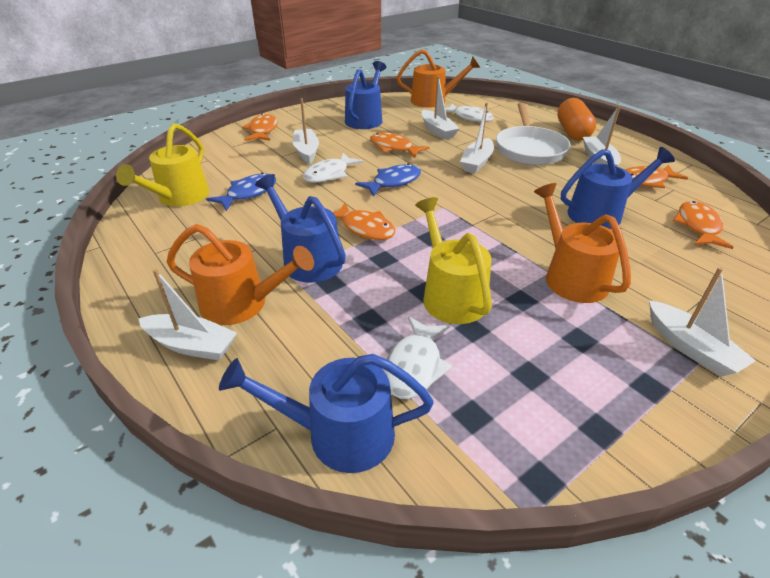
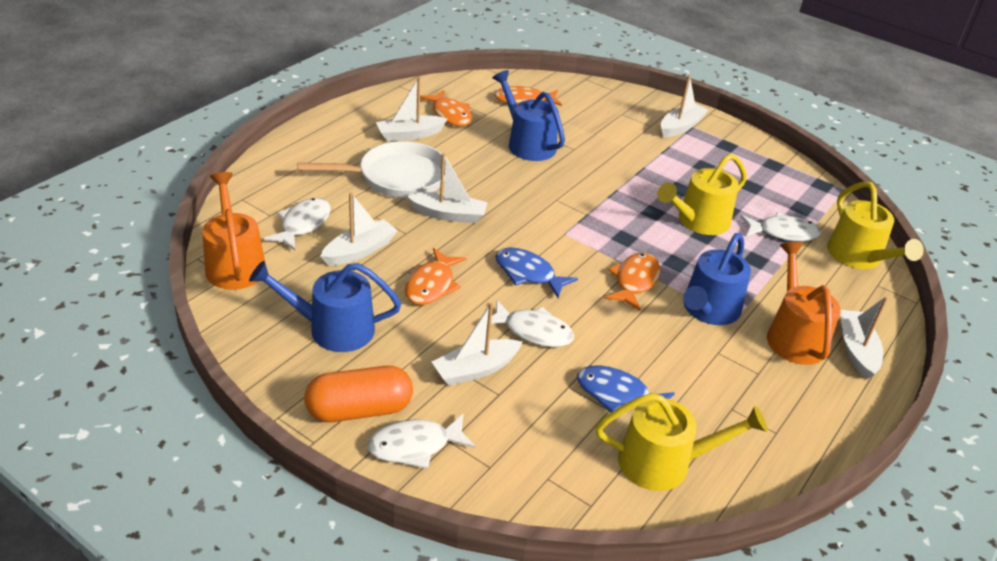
camera: 110 degrees left, 0 degrees up
blue watering can [219,354,434,473] -> yellow watering can [827,182,924,269]
orange fish [242,114,278,141] -> white fish [367,413,476,469]
orange watering can [534,183,631,303] -> none
orange capsule [557,98,596,141] -> orange capsule moved to [304,366,413,422]

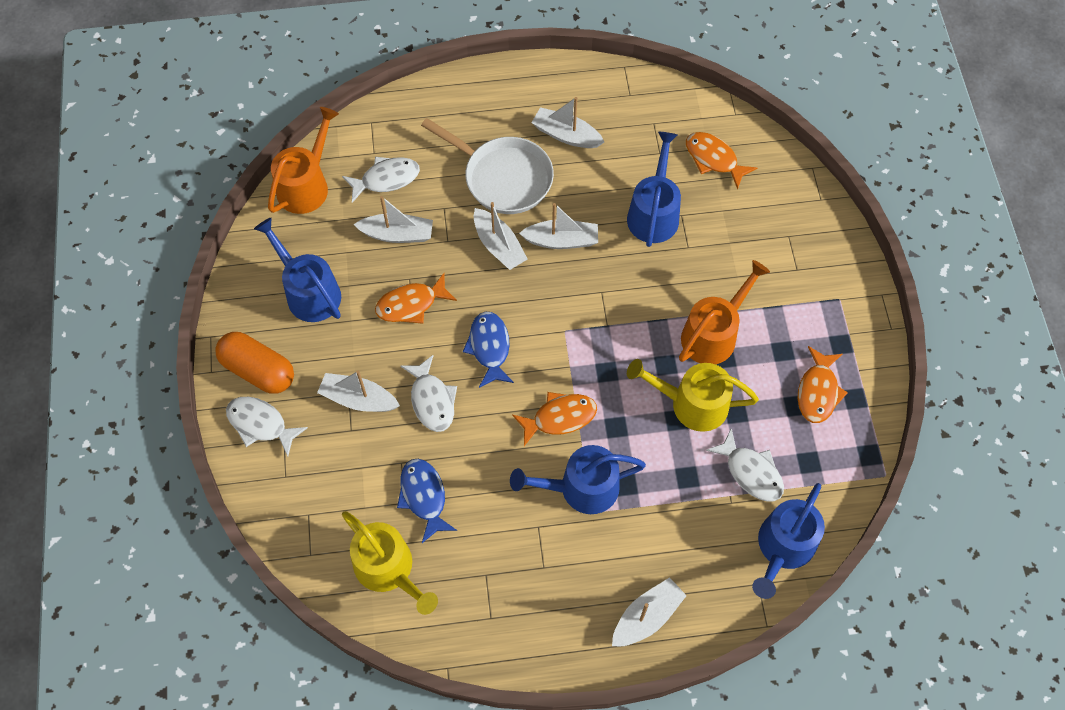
camera: 50 degrees right, 25 degrees up
orange fish [420,90,472,126] -> orange fish moved to [797,346,848,423]
white boat [661,75,708,137] -> white boat moved to [519,203,598,249]
orange watering can [767,242,840,365] -> orange watering can moved to [679,260,770,364]
yellow watering can [827,182,924,269] -> blue watering can [752,483,825,599]

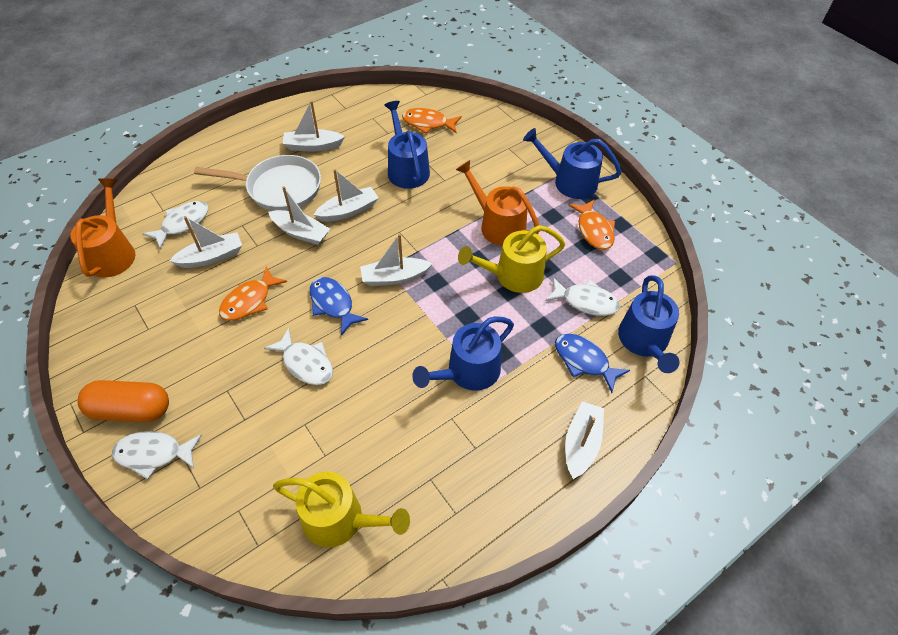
camera: 30 degrees left, 10 degrees down
blue watering can [254,218,341,322] -> blue watering can moved to [523,128,622,199]
white boat [317,371,400,412] -> white boat moved to [360,234,433,286]
blue fish [397,459,457,543] -> blue fish moved to [555,334,630,393]
orange fish [512,392,597,446] -> none
orange watering can [679,260,770,364] -> orange watering can turned 60 degrees counterclockwise [456,160,539,246]

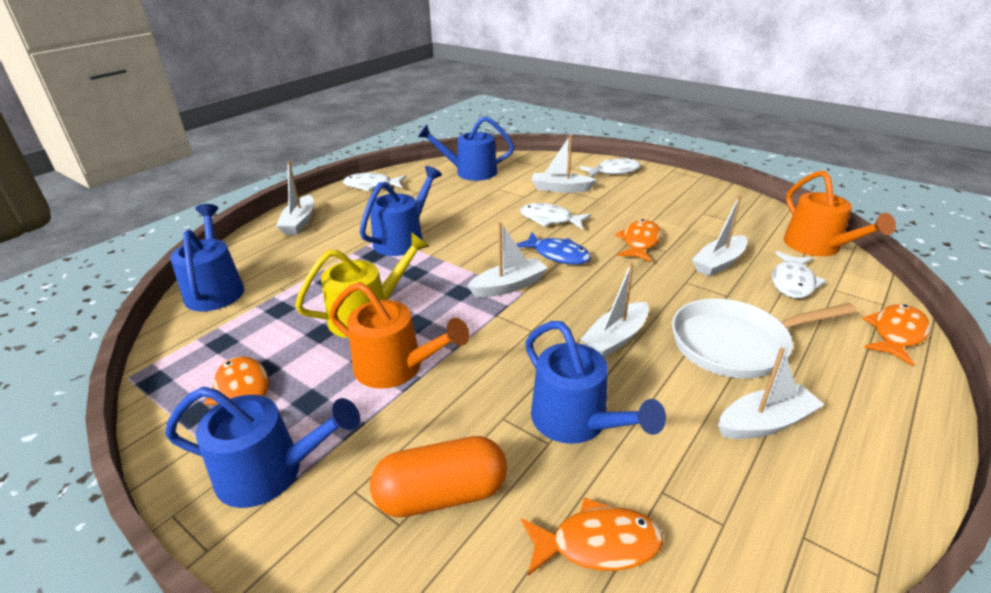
camera: 165 degrees right, 20 degrees down
orange capsule [77,380,169,422] -> orange capsule moved to [370,436,507,517]
white boat [268,186,330,245] -> white boat moved to [532,134,597,193]
yellow watering can [273,472,410,547] -> blue watering can [418,116,514,181]
white fish [545,277,620,316] -> white fish moved to [343,173,406,191]
blue fish [555,334,630,393] -> none
none -> orange fish [862,304,931,366]

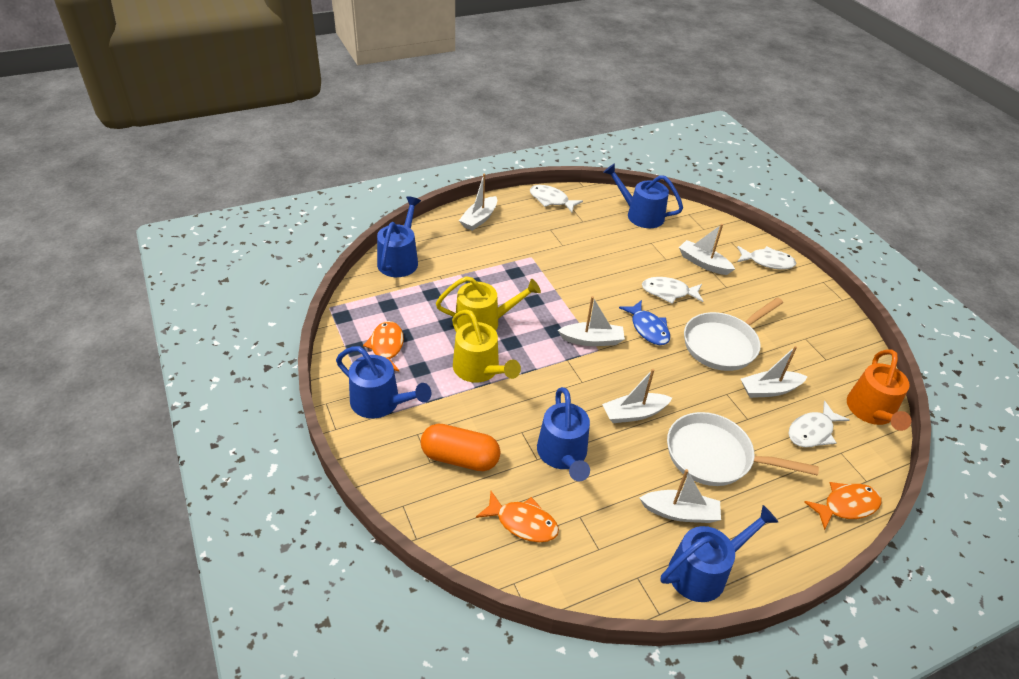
camera: 25 degrees right, 10 degrees up
orange watering can [330,282,470,389] -> yellow watering can [452,309,521,383]
blue watering can [360,166,442,256] -> blue watering can moved to [661,505,779,602]
white fish [520,203,591,229] -> white fish turned 45 degrees counterclockwise [642,277,703,304]
orange fish [615,219,661,262] -> white pan [684,297,783,371]

